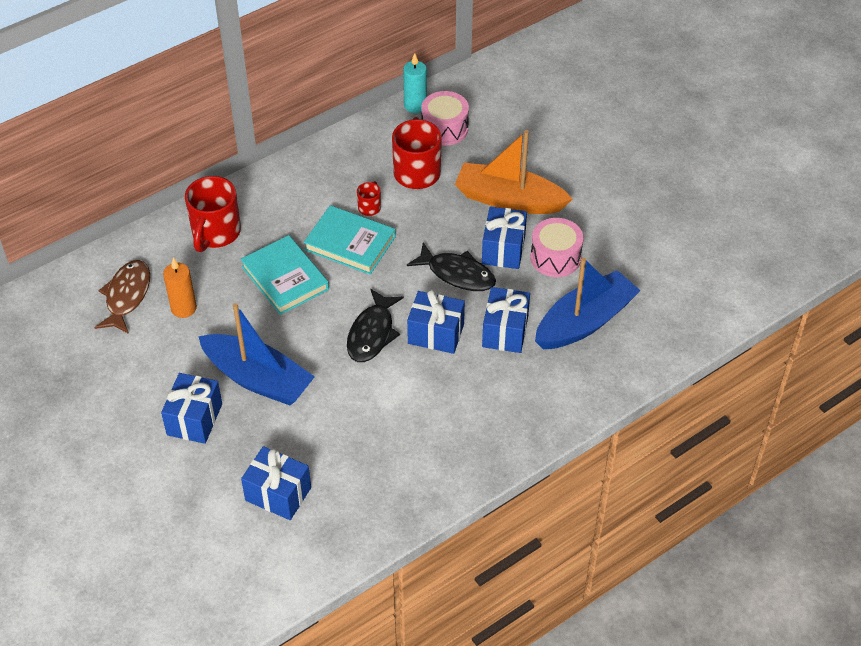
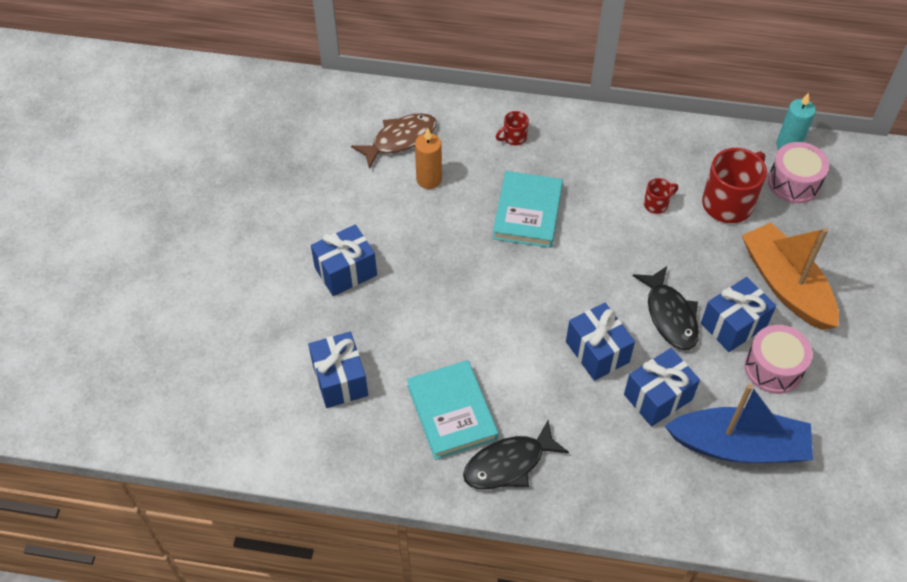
camera: 45 degrees right, 5 degrees up
red mug [185,176,241,252] -> red mug [496,111,529,145], size x0.48
blue boat [198,303,315,405] -> none
turquoise book [304,205,396,275] -> turquoise book moved to [407,360,498,460]
black fish [347,289,404,362] -> black fish moved to [463,421,569,489]

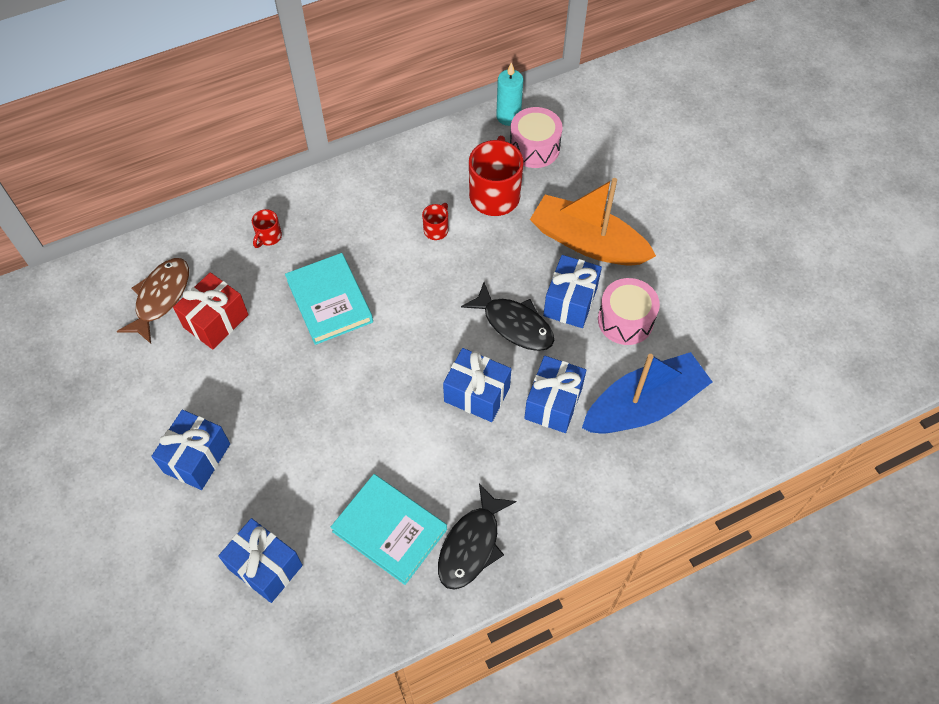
camera: 35 degrees left, 5 degrees up
orange candle [415,128,442,189] -> red gift [173,272,249,350]

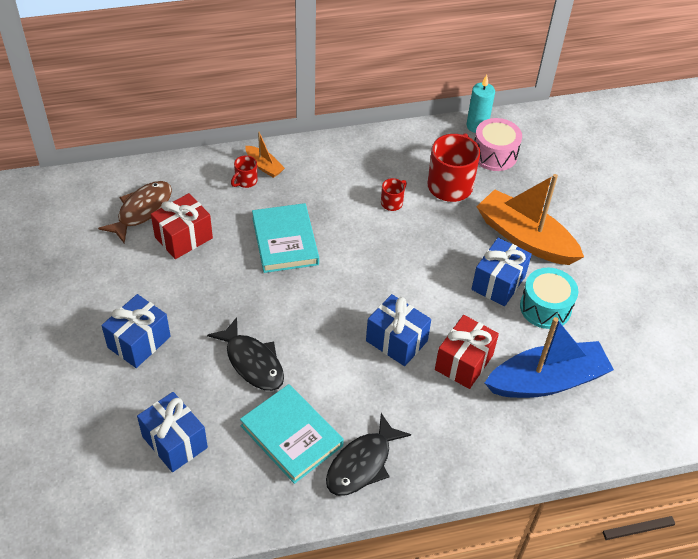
camera: 10 degrees right, 10 degrees down
black fish [461,282,554,351] -> black fish moved to [207,317,284,391]
blue gift [524,356,586,433] -> red gift [435,315,499,389]
pink drum [598,278,660,345] -> turquoise drum [520,268,578,329]
none -> orange boat [245,132,285,178]

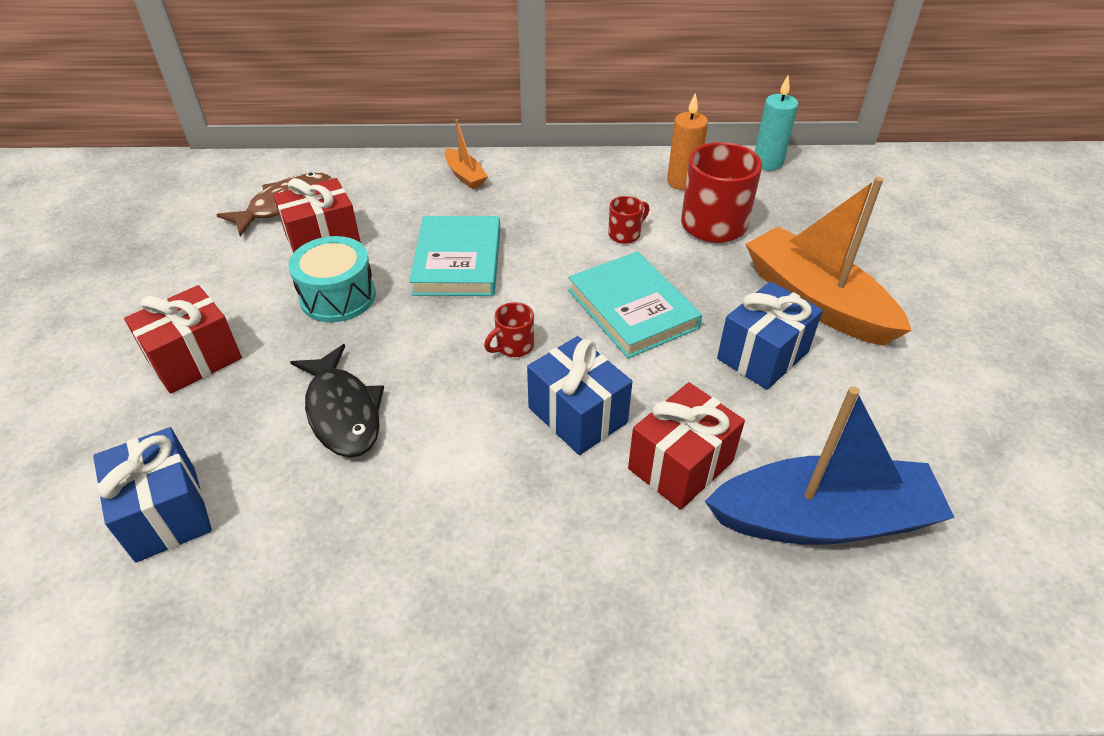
camera: 15 degrees right, 5 degrees down
blue gift [101,294,171,368] -> red gift [124,285,242,394]
red mug [231,155,258,188] -> red mug moved to [484,302,534,357]
turquoise book [240,384,344,484] -> turquoise book moved to [568,251,702,358]
black fish [326,413,411,496] -> none
pink drum [474,118,522,171] -> none
turquoise drum [520,268,578,329] -> turquoise drum moved to [288,236,376,322]
none -> orange candle [667,93,708,190]

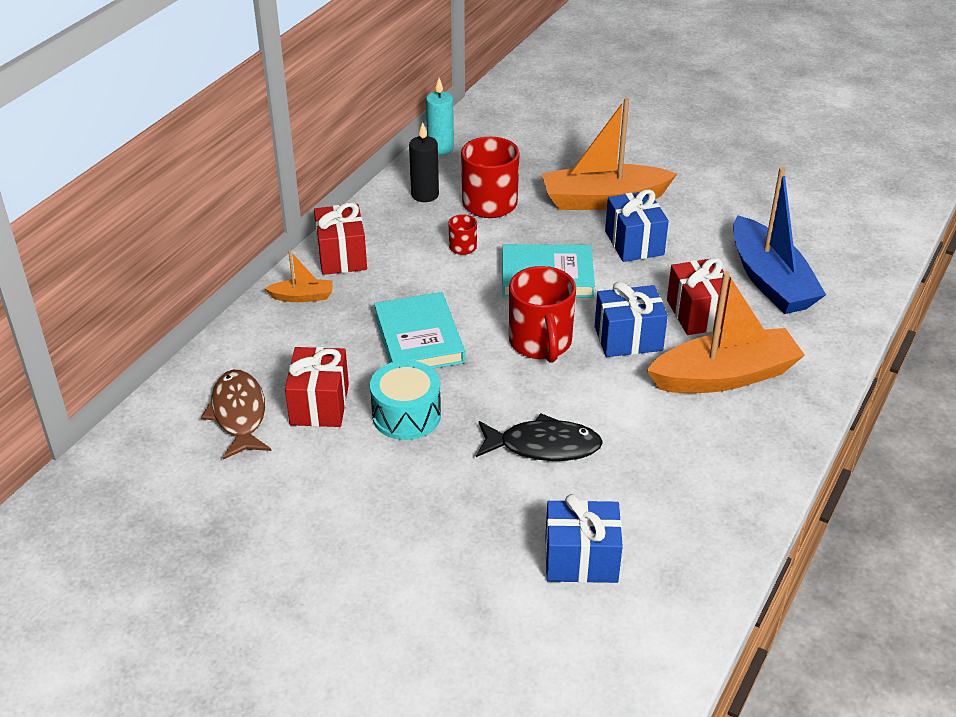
camera: 60 degrees left, 5 degrees down
red gift [124,285,242,394] -> red gift moved to [314,202,367,275]
turquoise book [409,216,500,296] -> turquoise book turned 45 degrees clockwise [374,292,465,368]
red mug [484,302,534,357] -> red mug [509,266,576,363], size x2.09
orange candle [667,93,708,190] -> black candle [409,122,439,202]
blue boat [705,386,955,545] -> blue boat turned 135 degrees clockwise [733,167,826,314]
none -> orange boat [647,271,805,393]

